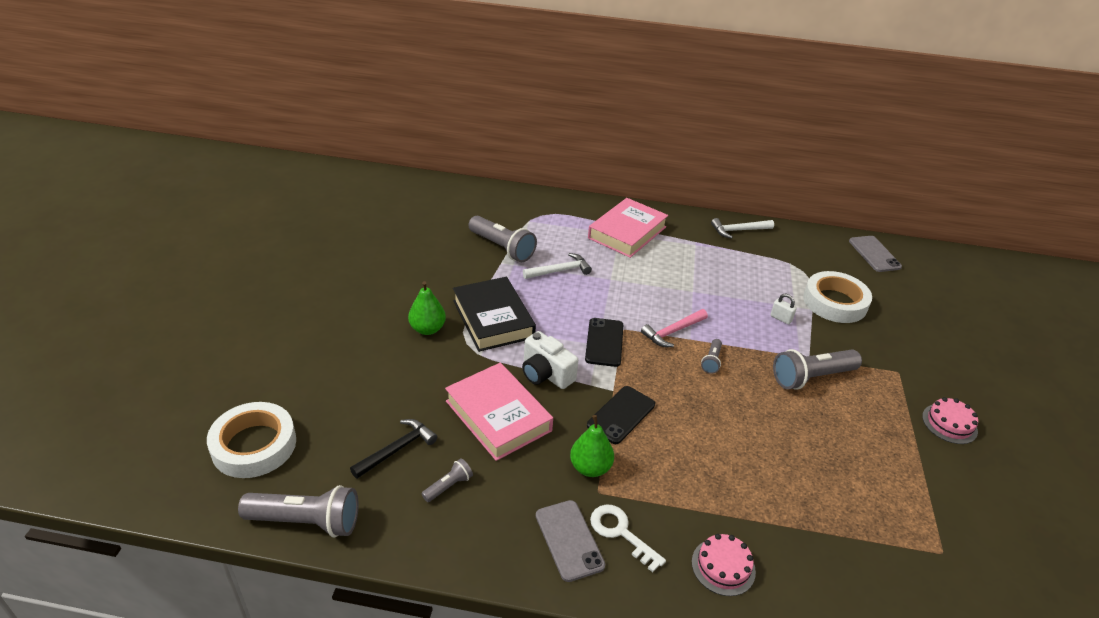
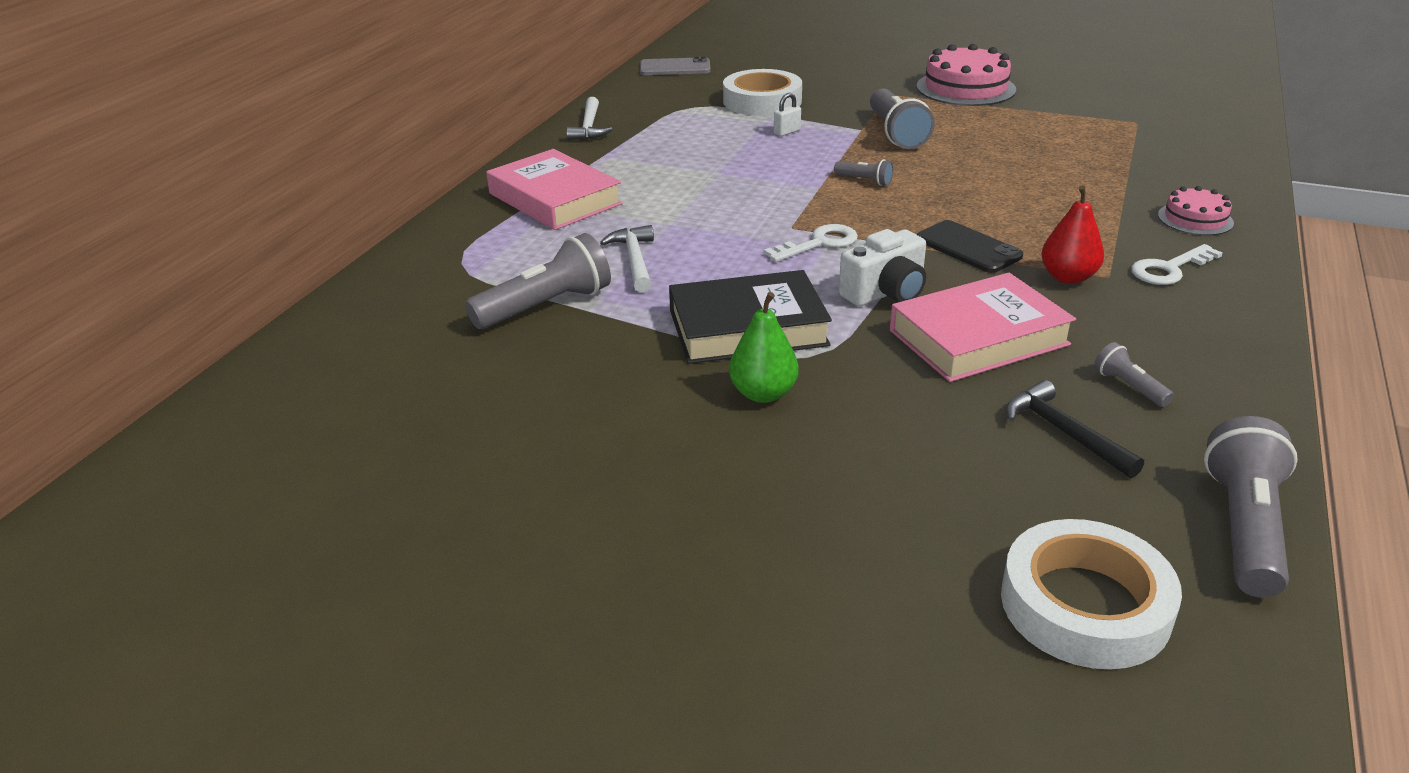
camera: 75 degrees left, 5 degrees down
grey phone [536,500,605,582] -> none
green pear [570,415,614,477] -> red pear [1041,185,1104,284]
black phone [585,318,623,367] -> white key [764,224,858,262]
pink hammer [641,309,708,347] -> none
pink cake [922,397,978,444] -> pink cake [916,44,1016,106], size x1.78

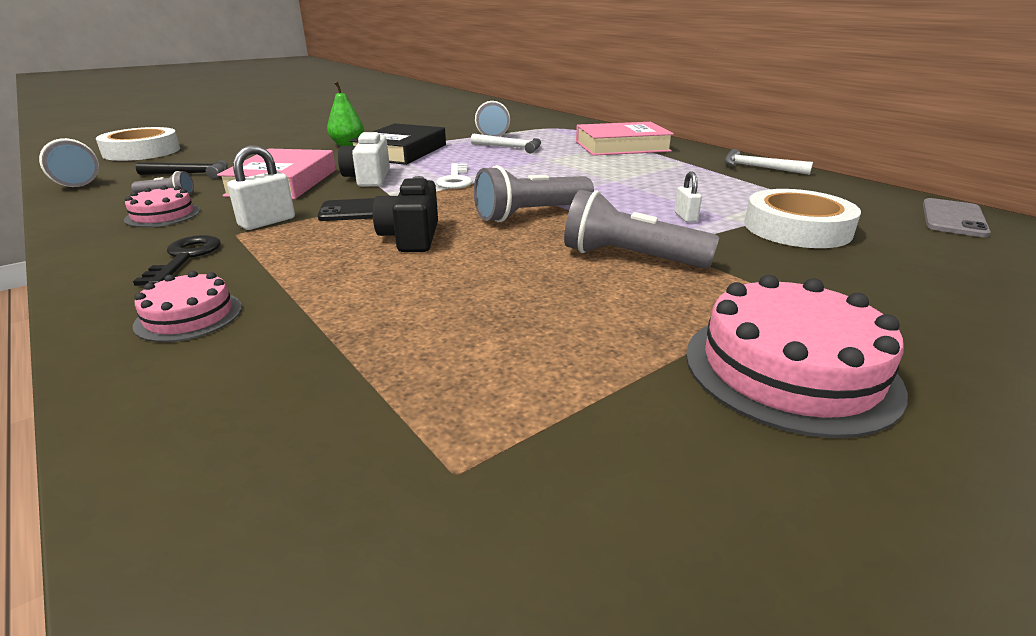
camera: 120 degrees right, 5 degrees down
grey flashlight [834,159,894,186] -> grey flashlight [474,165,594,222], size x2.02
red pear [1041,185,1104,284] -> white padlock [227,145,295,230]
white key [1131,244,1223,285] -> black key [133,235,221,286]
none -> pink cake [124,185,200,228]
none -> black camera [373,176,438,252]

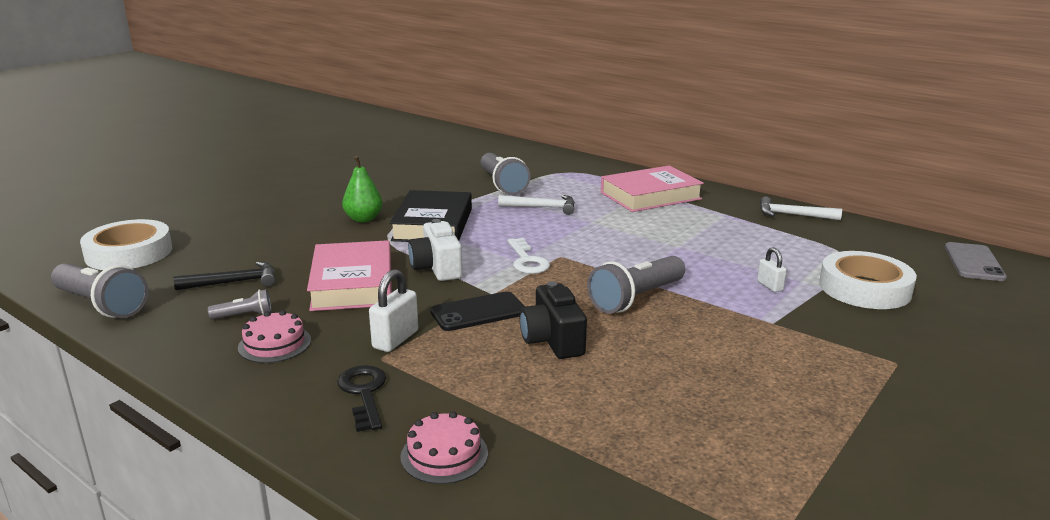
camera: 15 degrees left, 5 degrees down
grey flashlight [564,190,719,269] -> none
pink cake [686,275,908,438] -> none

